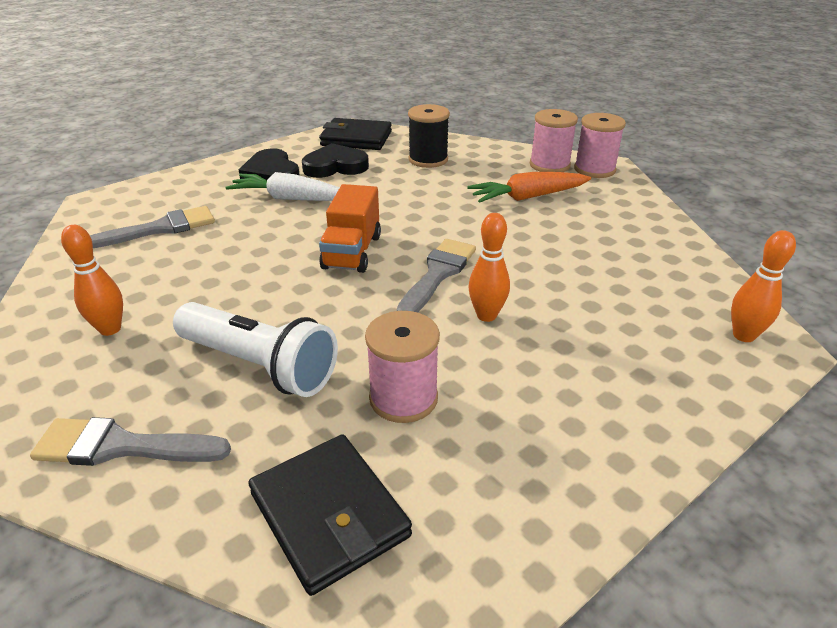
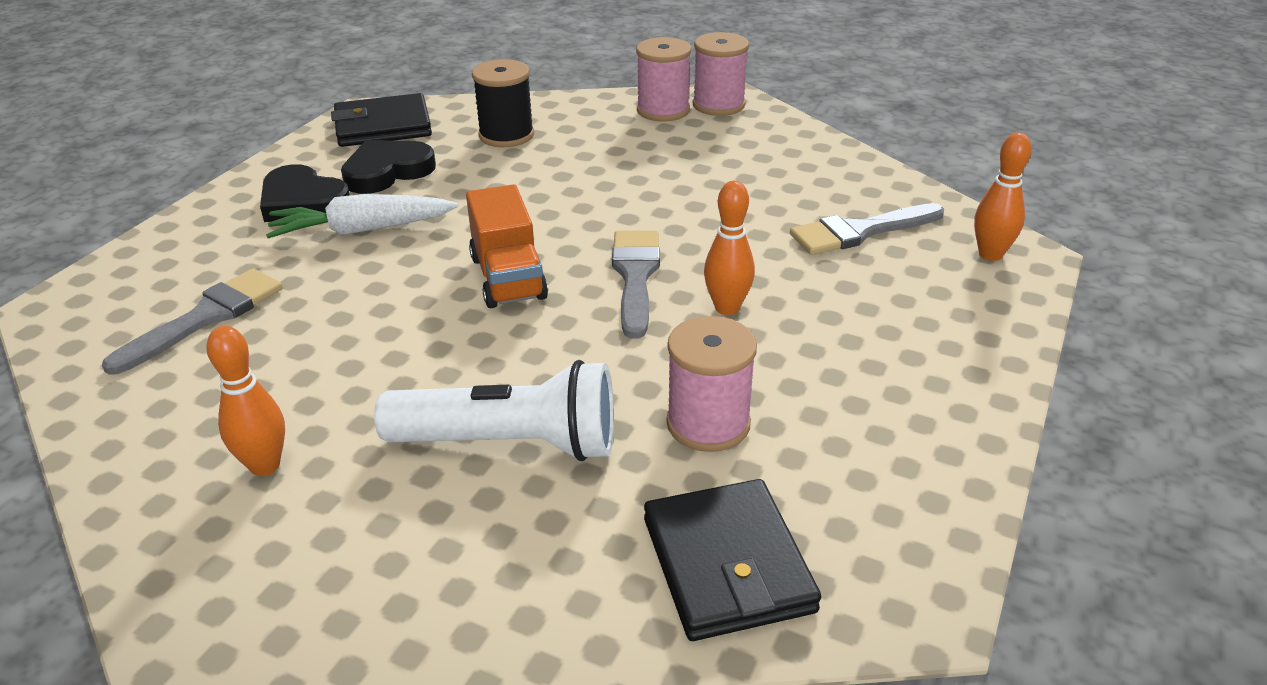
camera: 25 degrees left, 0 degrees up
grey brush [30,417,231,466] -> grey brush moved to [790,203,944,255]
black wallet [248,434,412,596] -> black wallet turned 45 degrees clockwise [644,479,821,641]
orange carrot [467,172,591,203] -> none

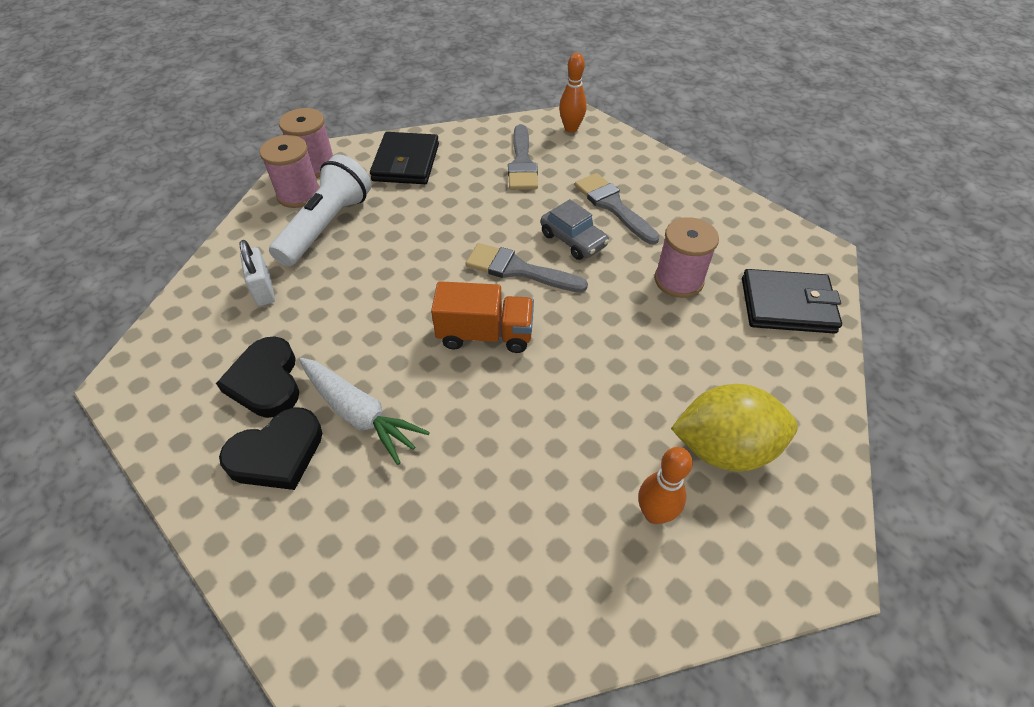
camera: 70 degrees left, 15 degrees up
grey brush [102,268,283,375] -> grey brush moved to [575,173,660,244]
white carrot [266,194,458,238] -> white carrot turned 60 degrees counterclockwise [299,358,430,465]
black wallet [331,93,432,147] -> black wallet moved to [370,132,439,184]
white flashlight [374,360,614,461] -> white flashlight moved to [269,154,372,266]
black spool [472,59,534,147] -> white padlock [240,240,275,306]
orange bowling pin [704,181,755,315] -> grey car [541,199,609,260]
none -> yellow lemon [671,384,798,472]

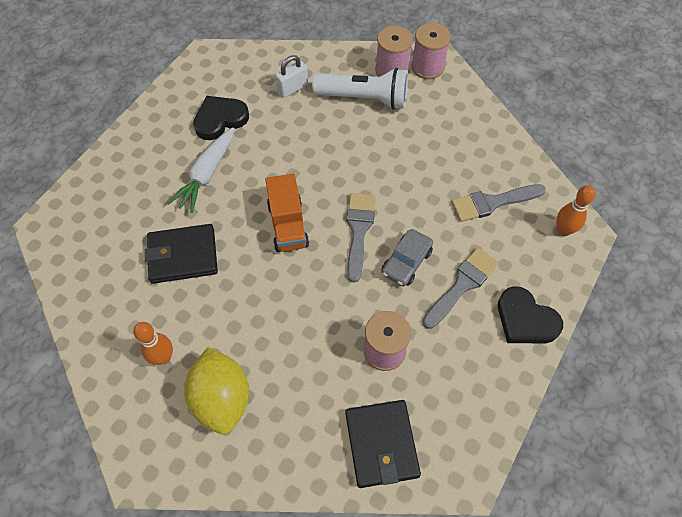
camera: 75 degrees right, 10 degrees up
black heart [219,407,322,490] -> black heart moved to [498,286,563,344]
black wallet [370,132,439,184] -> black wallet moved to [145,224,218,284]

